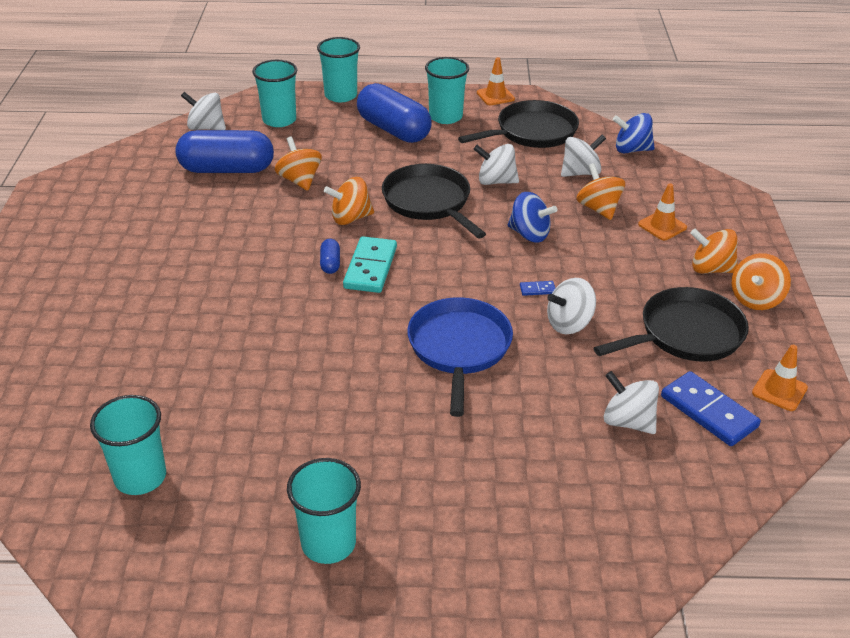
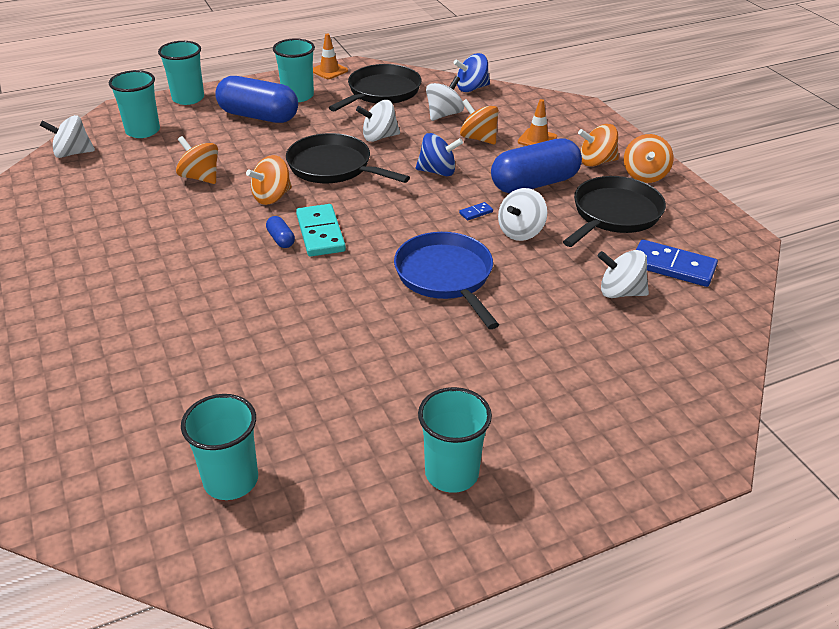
camera: 25 degrees left, 0 degrees up
blue capsule [176,130,274,173] -> blue capsule moved to [491,138,582,193]
orange traffic cone [752,345,808,411] -> none

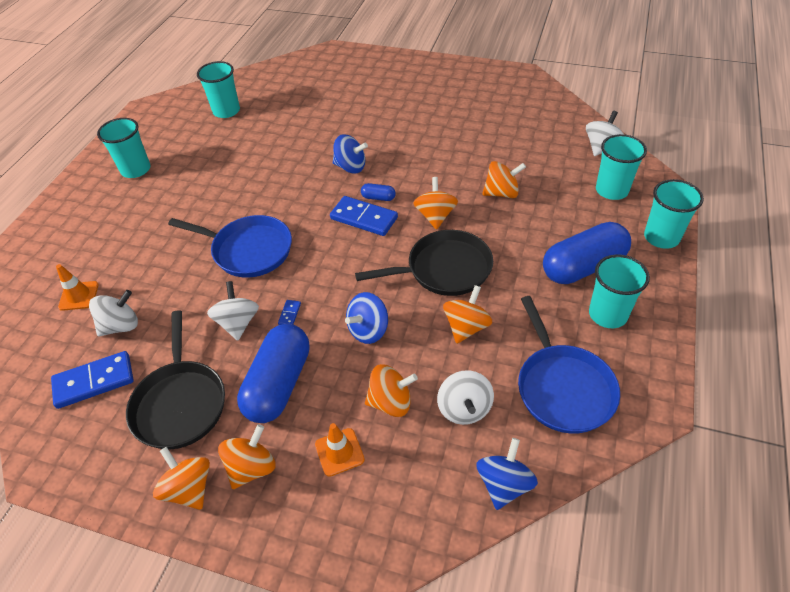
camera: 135 degrees right, 10 degrees up
turquoise domino [296,204,346,257] -> blue domino [330,196,398,236]
orange traffic cone [313,33,348,79] -> orange traffic cone moved to [56,264,99,311]
black pan [329,64,422,111] -> blue pan [518,296,620,434]
white spinning top [356,100,400,142] -> orange spinning top [443,285,493,344]
none -> blue spinning top [333,134,368,174]

